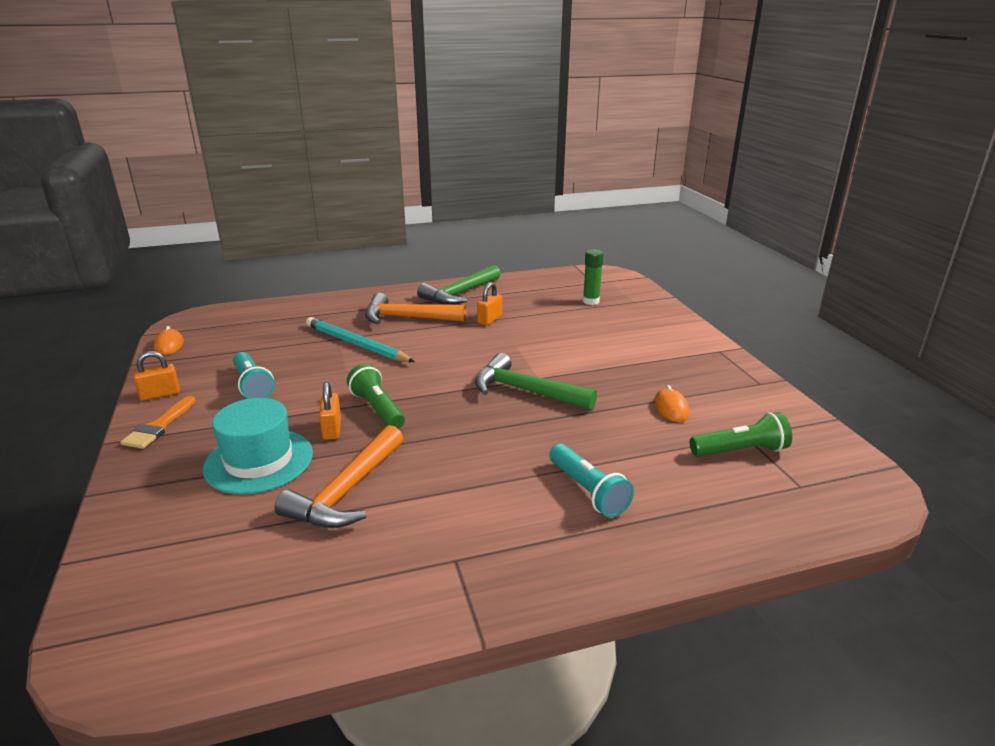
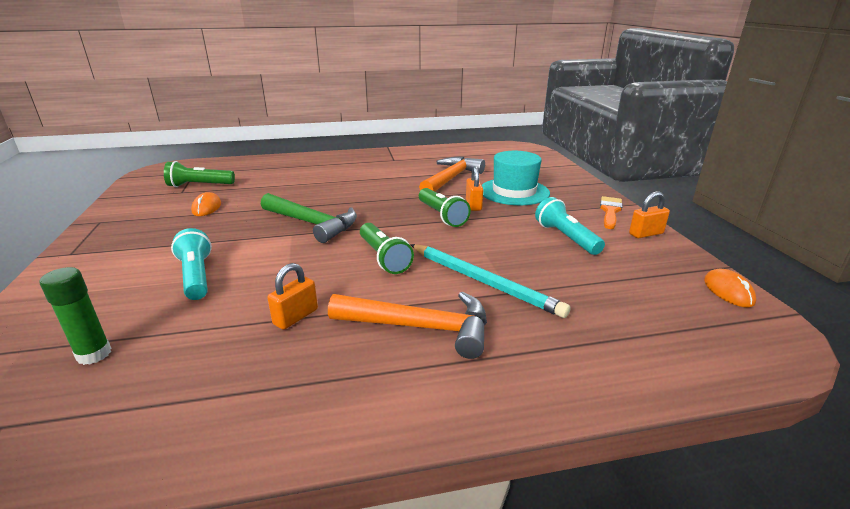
camera: 175 degrees left, 0 degrees up
green hammer [417,265,501,305] -> none
turquoise flashlight [549,444,634,517] -> turquoise flashlight moved to [171,228,212,300]
none -> green flashlight [360,223,414,274]

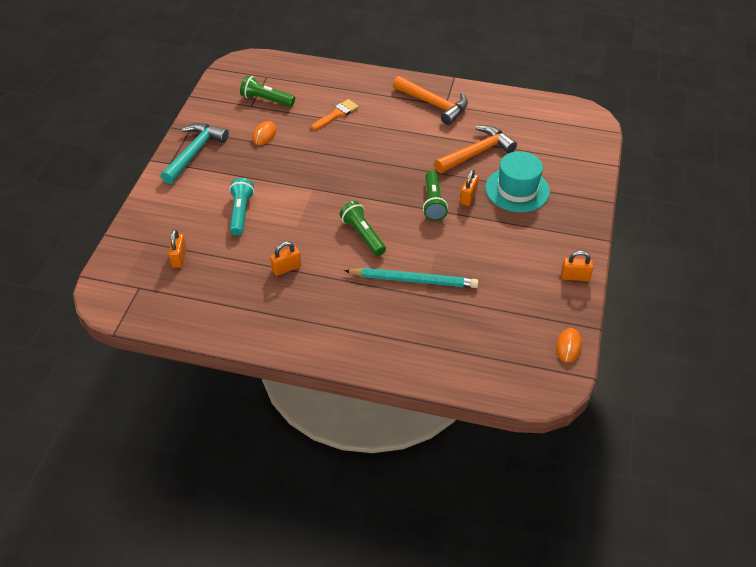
camera: 25 degrees right, 20 degrees up
green glue stick [39,267,111,365] -> orange padlock [168,229,186,268]
green hammer [261,193,357,243] -> none
orange hammer [328,292,487,359] -> orange hammer moved to [393,76,468,125]
green flashlight [360,223,414,274] -> green flashlight turned 150 degrees clockwise [340,201,386,256]
turquoise pencil [410,244,570,318] -> turquoise pencil turned 60 degrees counterclockwise [344,268,479,288]
turquoise flashlight [535,197,605,255] -> none
orange brush [600,196,623,229] -> orange brush moved to [312,99,359,130]
none -> turquoise hammer [161,123,229,184]

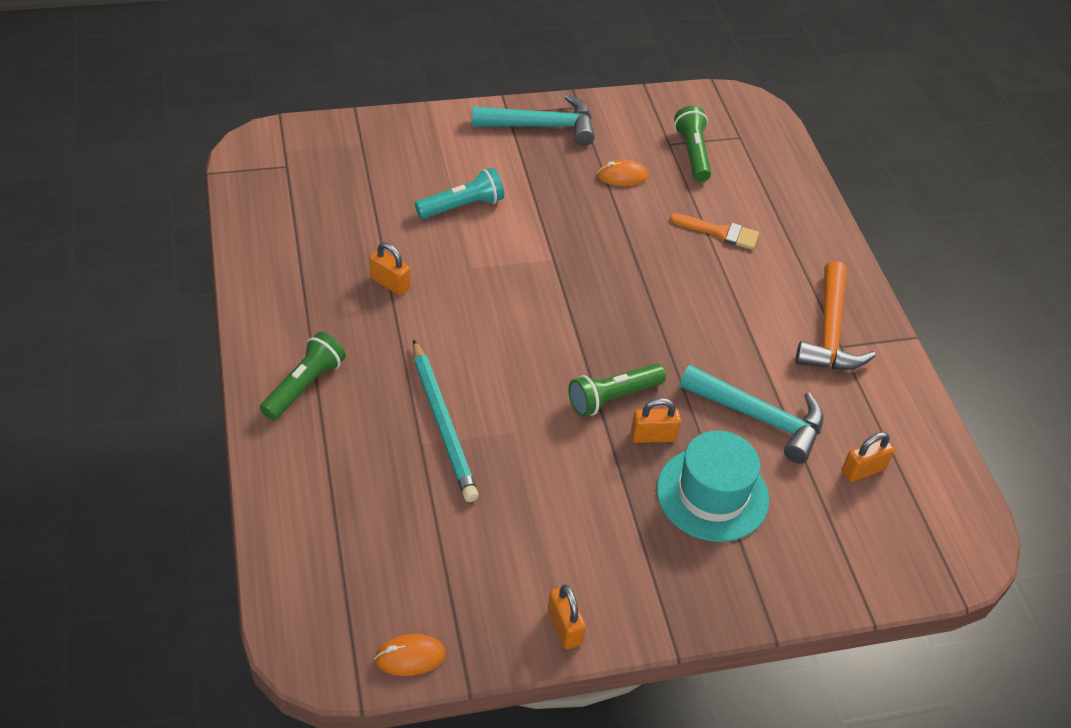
camera: 60 degrees right, 0 degrees up
orange padlock [168,229,186,268] -> orange padlock moved to [842,432,894,482]
green flashlight [340,201,386,256] -> green flashlight moved to [260,332,346,420]
orange hammer [434,125,517,173] -> turquoise hammer [680,365,824,463]

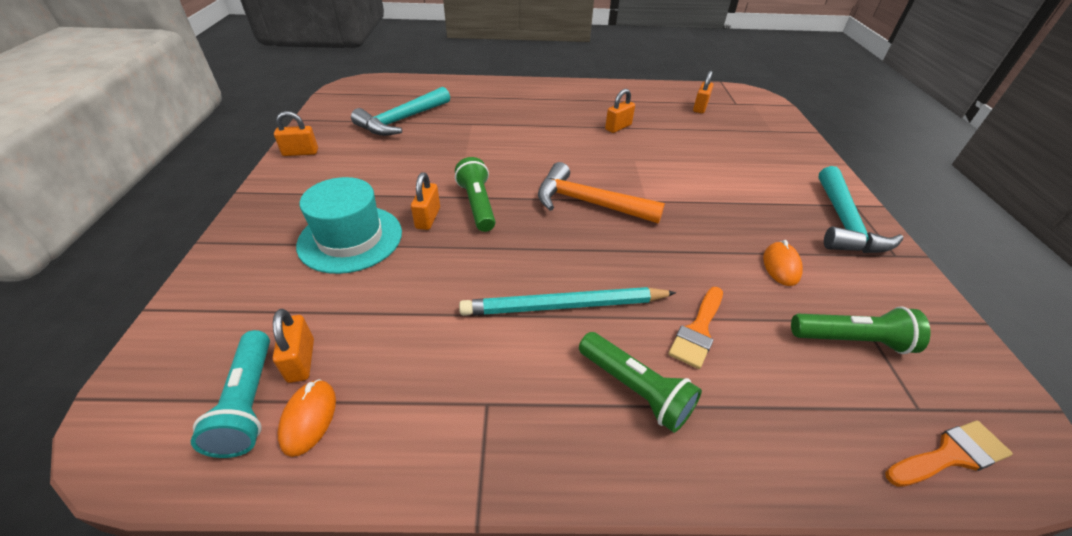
camera: 105 degrees right, 5 degrees down
green flashlight [260,332,346,420] -> green flashlight moved to [579,332,702,433]
orange mouse [374,634,446,676] -> orange mouse moved to [278,379,336,457]
turquoise pencil [413,339,479,502] -> turquoise pencil moved to [459,287,676,316]
turquoise flashlight [415,167,504,219] -> turquoise flashlight moved to [191,330,270,458]
turquoise hammer [680,365,824,463] -> turquoise hammer moved to [351,87,450,136]
orange hammer [795,261,875,370] -> orange hammer moved to [538,162,665,224]
none -> orange padlock [693,71,713,113]
none -> orange brush [885,421,1013,487]

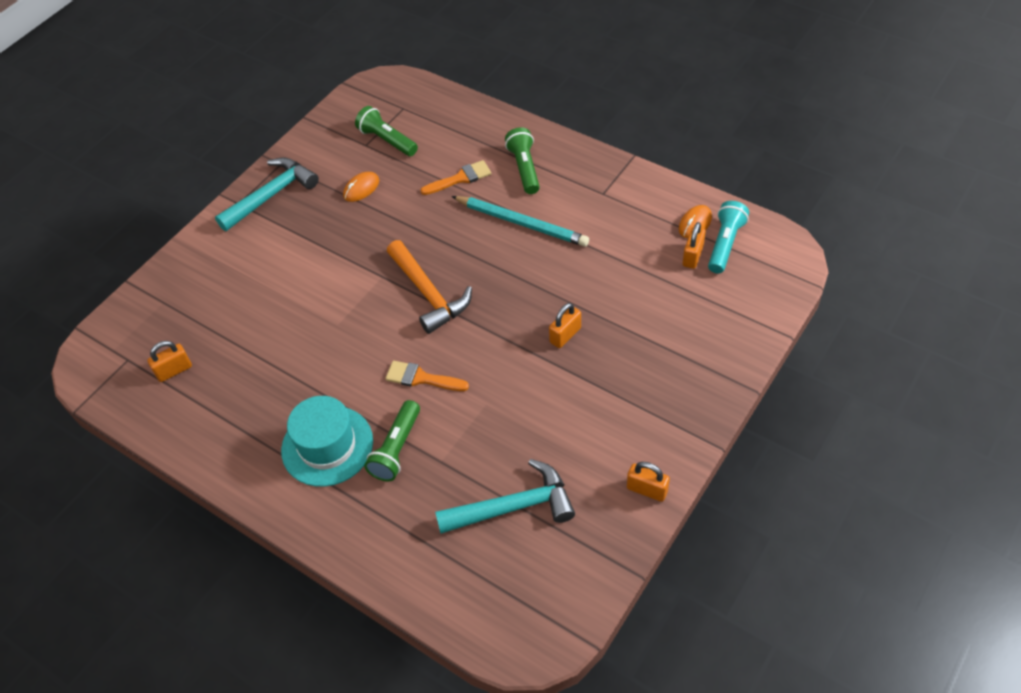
camera: 140 degrees left, 10 degrees up
turquoise hat [296,177,402,274] -> turquoise hat moved to [281,396,373,487]
green flashlight [455,157,496,232] -> green flashlight moved to [364,400,420,482]
orange padlock [605,89,635,133] -> none
orange brush [885,421,1013,487] -> orange brush moved to [385,361,469,391]

